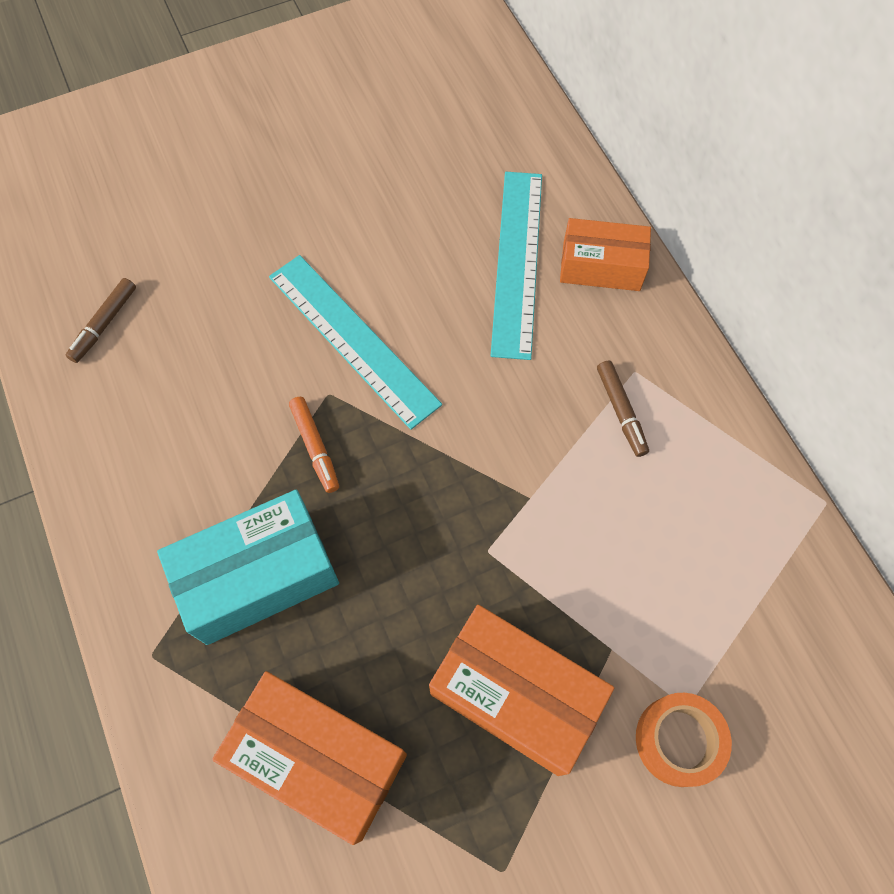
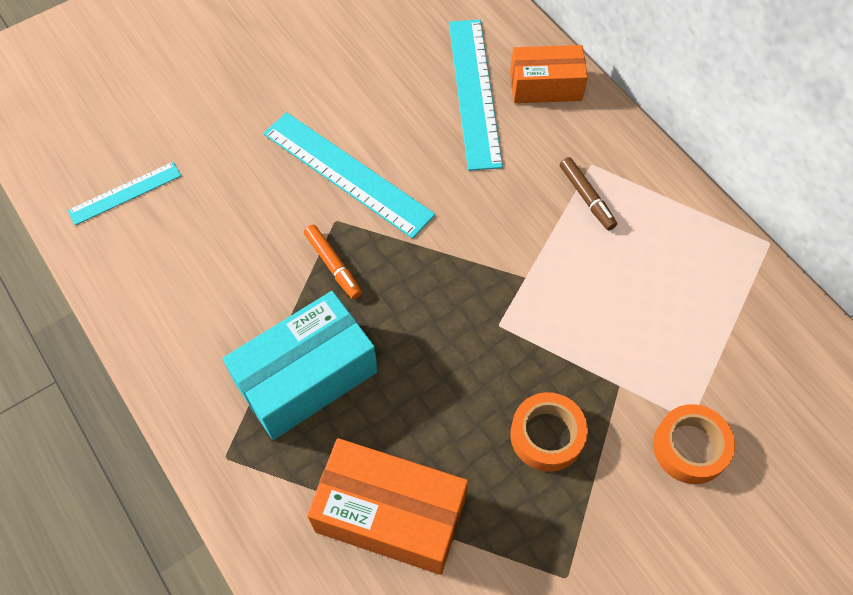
camera: 10 degrees left, 5 degrees down
brown marker [65,278,136,363] -> turquoise ruler [68,162,181,225]
orange box [429,605,614,776] -> orange tape [510,392,588,472]

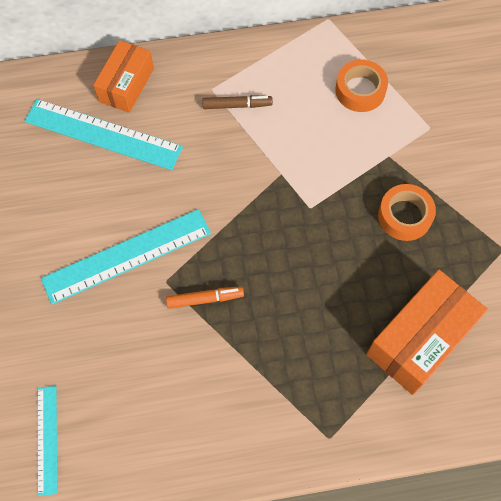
camera: 65 degrees left, 5 degrees up
turquoise box [223,291,378,440] -> none
orange tape [653,404,735,484] -> orange tape moved to [335,60,388,112]

